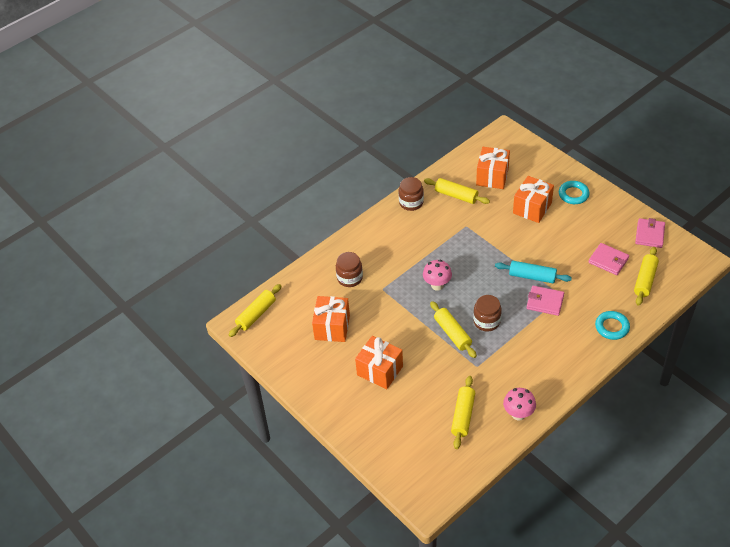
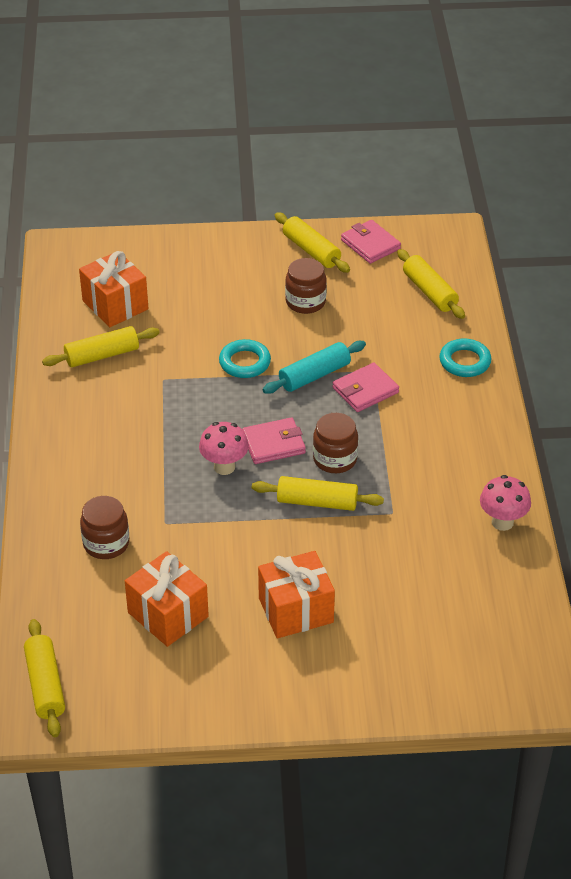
camera: 55 degrees left, 5 degrees down
brown jar [399,177,424,211] -> brown jar moved to [285,258,327,314]
yellow rolling pin [451,376,475,449] -> yellow rolling pin moved to [275,212,350,273]
orange gift [513,176,554,223] -> none
turquoise ring [559,181,590,204] -> turquoise ring moved to [219,339,271,378]
pink wallet [589,243,629,275] -> pink wallet moved to [242,417,306,464]

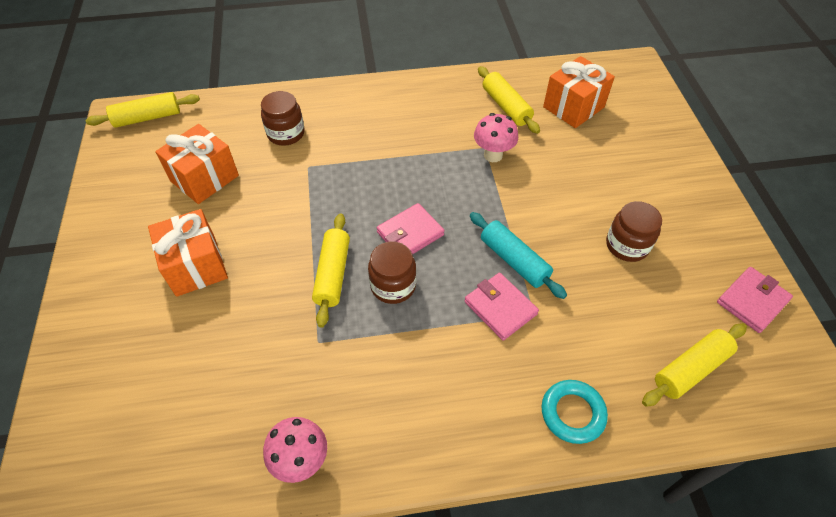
camera: 85 degrees right, 10 degrees up
pink mushroom [199,422,249,475] -> pink mushroom moved to [474,113,518,162]
turquoise ring [219,339,271,378] -> none
pink wallet [242,417,306,464] -> pink wallet turned 75 degrees clockwise [377,203,445,255]
yellow rolling pin [275,212,350,273] -> none

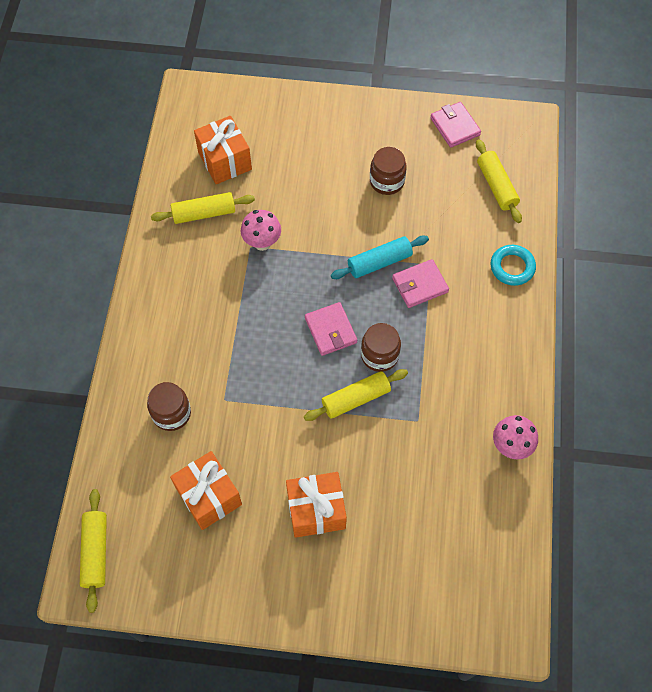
camera: 75 degrees left, 10 degrees up
yellow rolling pin [312,213,350,328] -> yellow rolling pin turned 45 degrees counterclockwise [304,369,408,421]

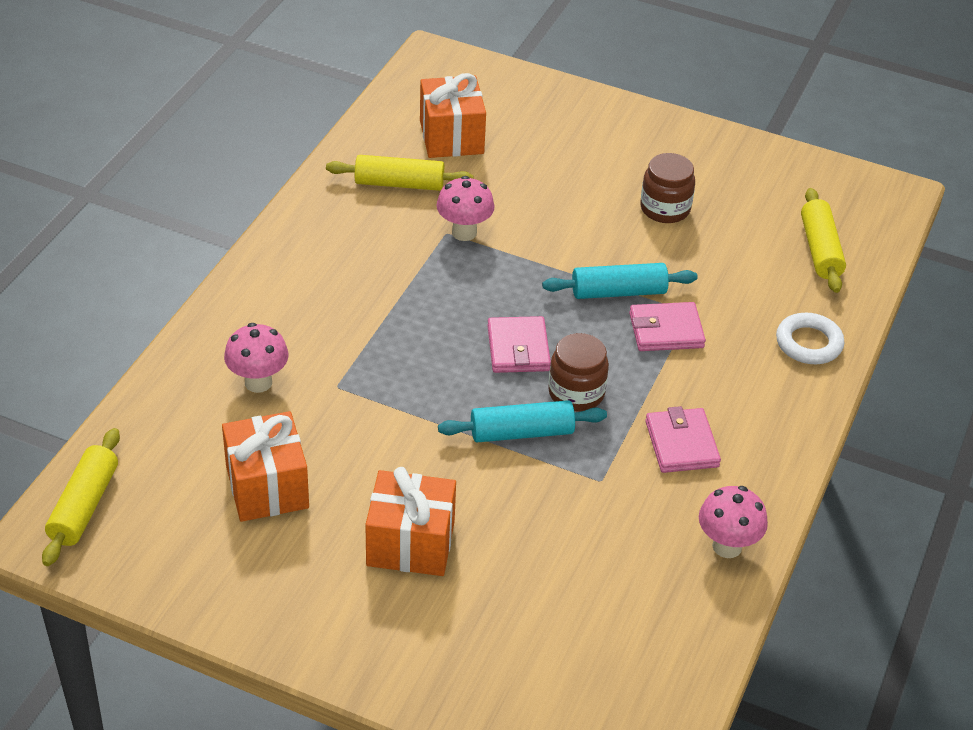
camera: 15 degrees right, 20 degrees down
brown jar [147,382,191,431] -> pink mushroom [224,323,289,393]
yellow rolling pin [304,369,408,421] -> turquoise rolling pin [438,400,607,442]
pink wallet [430,102,481,148] -> pink wallet moved to [645,406,721,473]
turquoise ring [491,245,536,286] -> white ring [776,313,844,364]

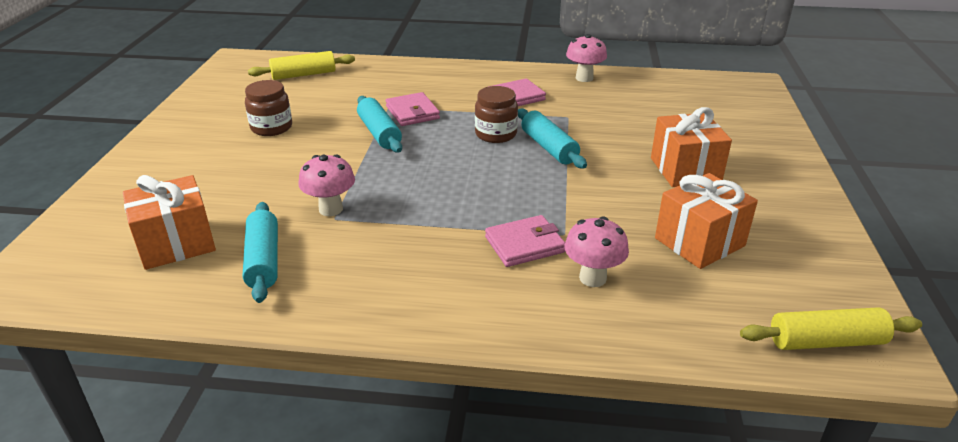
camera: 105 degrees left, 10 degrees down
yellow rolling pin [326,155,473,191] -> turquoise rolling pin [243,202,278,303]
pink wallet [487,316,551,373] -> pink wallet moved to [485,215,565,267]
white ring [776,313,844,364] -> none

